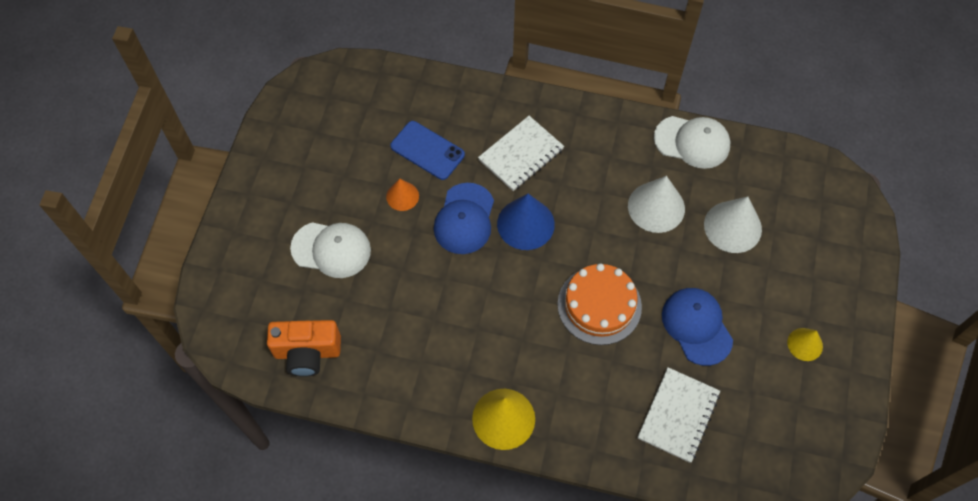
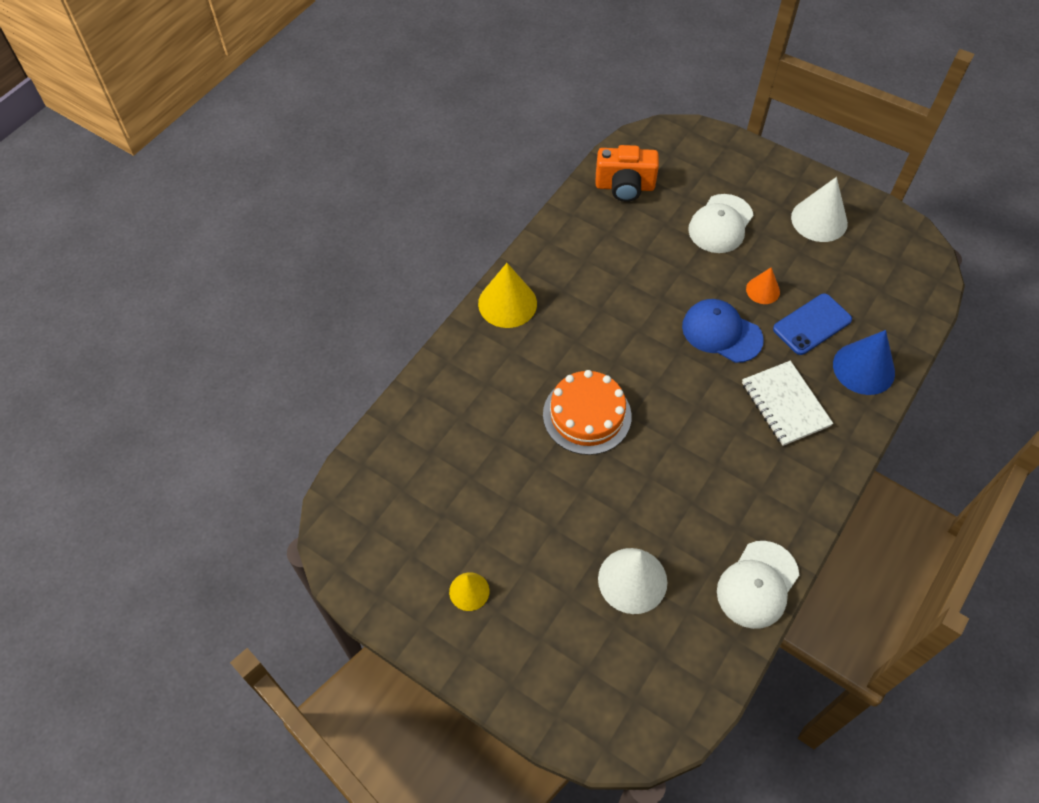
camera: 110 degrees right, 5 degrees down
orange camera [267,320,341,377] -> orange camera turned 105 degrees counterclockwise [595,145,659,202]
blue cone [497,194,555,250] -> blue cone moved to [833,330,895,395]
white cone [628,176,685,233] -> white cone moved to [791,177,848,242]
white notebook [638,367,720,463] -> none
blue cap [662,288,733,366] -> none

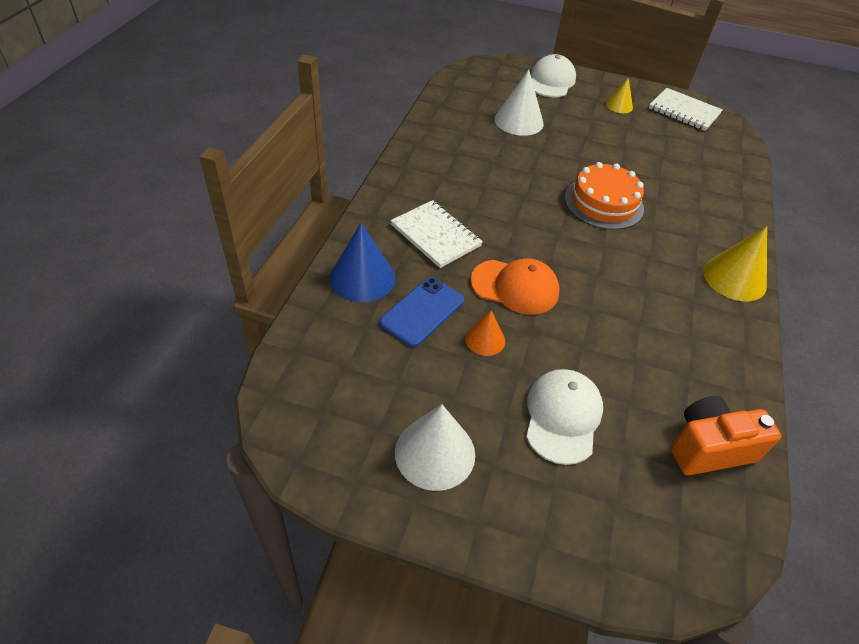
camera: 160 degrees right, 10 degrees down
blue cap [682,299,764,363] -> orange cap [470,258,559,315]
white cap [717,541,799,629] -> white cap moved to [531,54,576,97]
none -> white notebook [649,88,723,131]

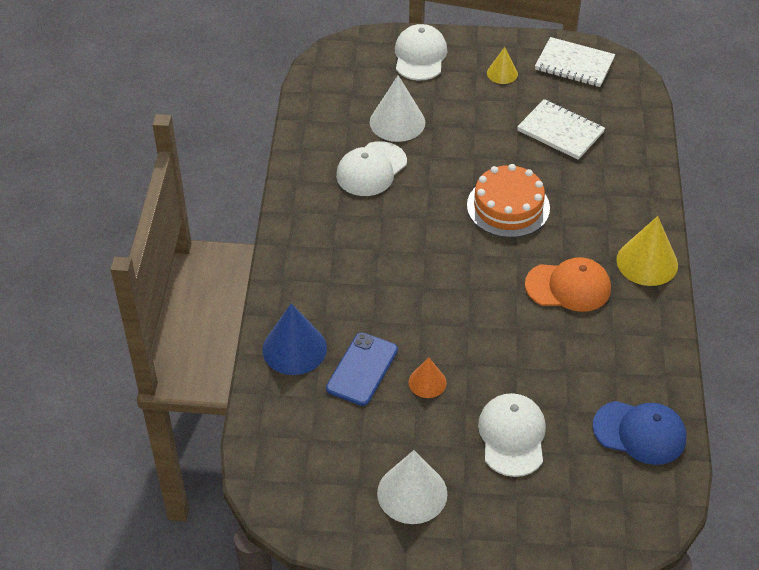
camera: 10 degrees left, 0 degrees up
white notebook [391,200,483,268] -> white notebook moved to [517,99,605,160]
orange cap [470,258,559,315] -> orange cap moved to [525,257,611,312]
orange camera [671,396,781,475] -> blue cap [593,401,687,465]
none -> white cap [336,141,407,196]

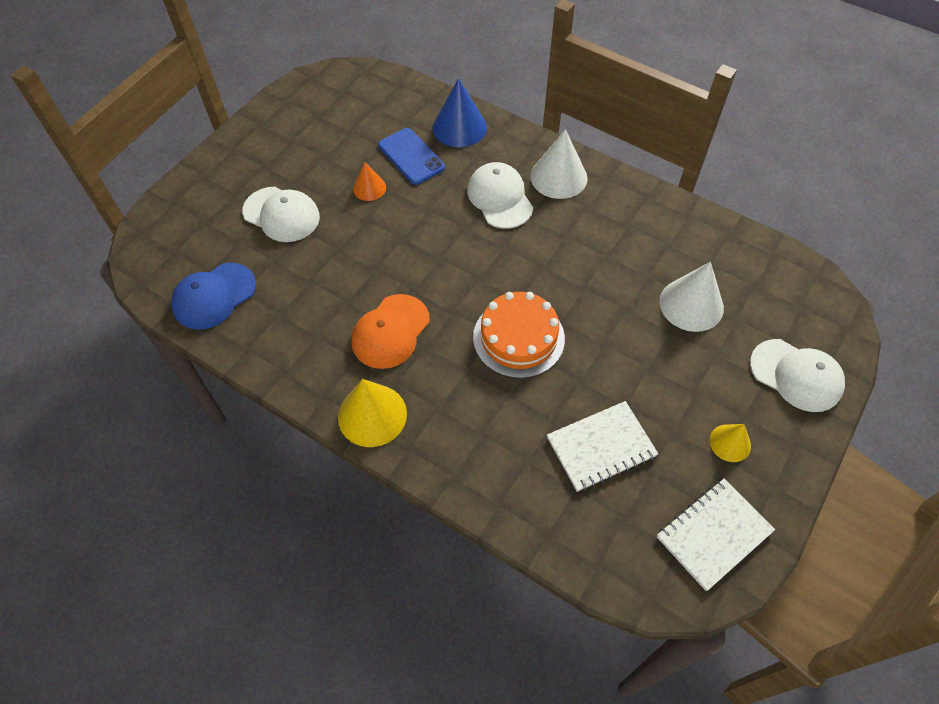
camera: 120 degrees right, 10 degrees up
white cap [336,141,407,196] -> white cap moved to [467,162,533,229]
white cone [377,450,447,524] -> white cone moved to [530,129,588,199]

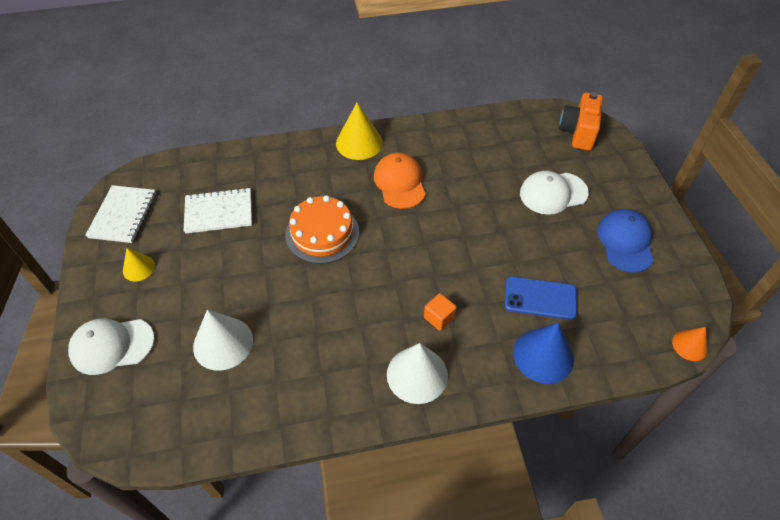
camera: 135 degrees right, 5 degrees down
blue cap [171,263,256,330] -> blue cap moved to [597,209,654,272]
orange cone [353,162,386,201] -> orange cone moved to [672,327,708,361]
white cap [467,162,533,229] -> orange cube [424,293,457,331]
white notebook [547,401,658,492] -> white notebook turned 60 degrees clockwise [184,187,252,234]
none -> orange camera [559,92,603,151]

